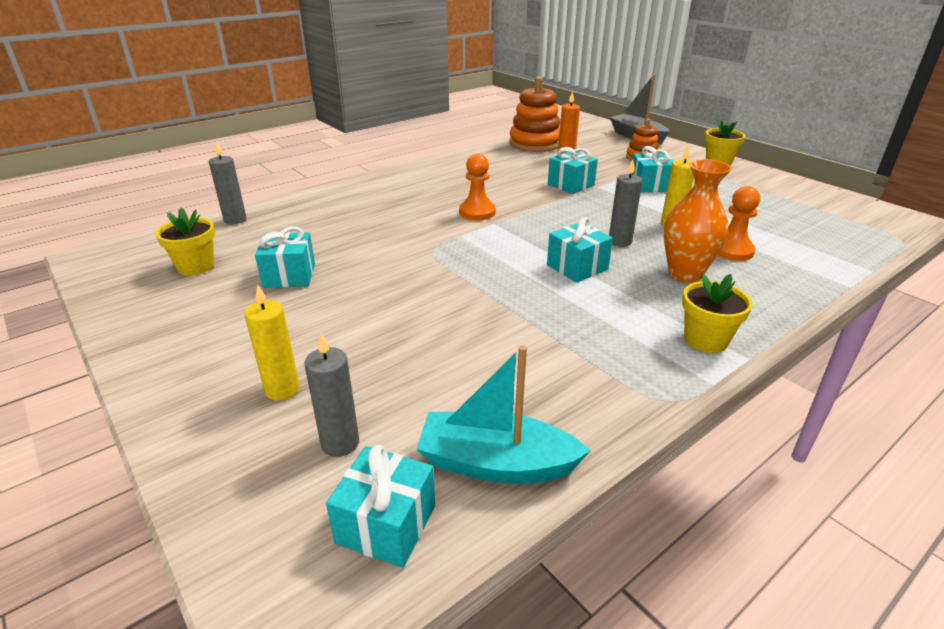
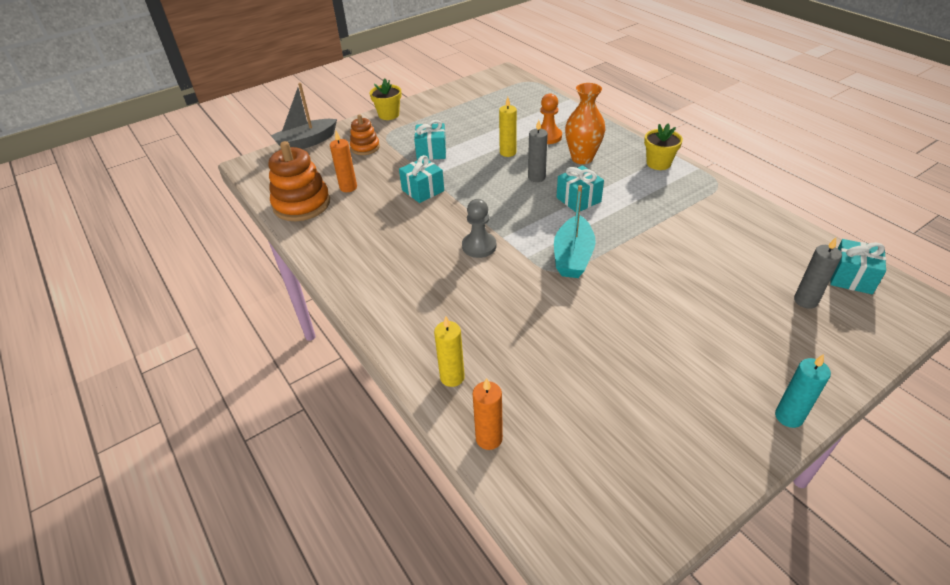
camera: 85 degrees left, 10 degrees up
yellow flower pot [155,208,215,276] -> none
grey candle [209,142,247,224] -> orange candle [473,378,503,450]
yellow candle [244,284,300,400] -> yellow candle moved to [434,316,465,387]
turquoise gift [255,226,315,288] -> none
turquoise boat [416,345,591,484] -> turquoise boat moved to [554,185,596,278]
orange pawn [459,153,496,220] -> grey pawn [462,199,496,258]
none -> turquoise candle [775,354,831,428]

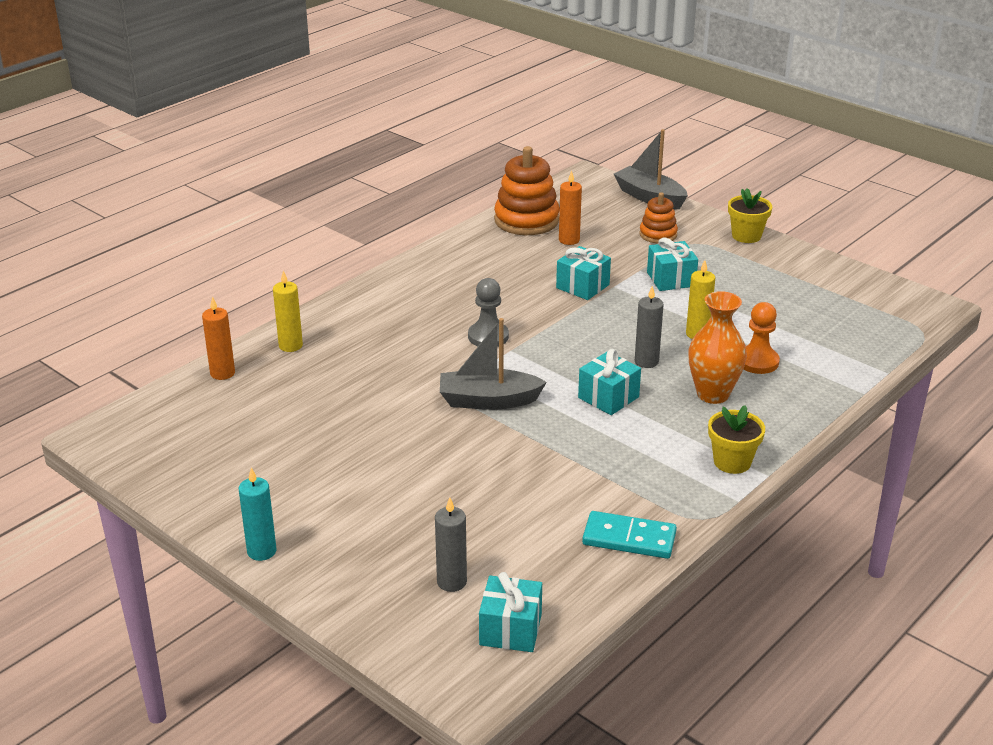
camera: 75 degrees right, 10 degrees down
turquoise boat [554,185,596,278] -> grey boat [440,318,547,410]
none -> turquoise domino [582,511,677,559]

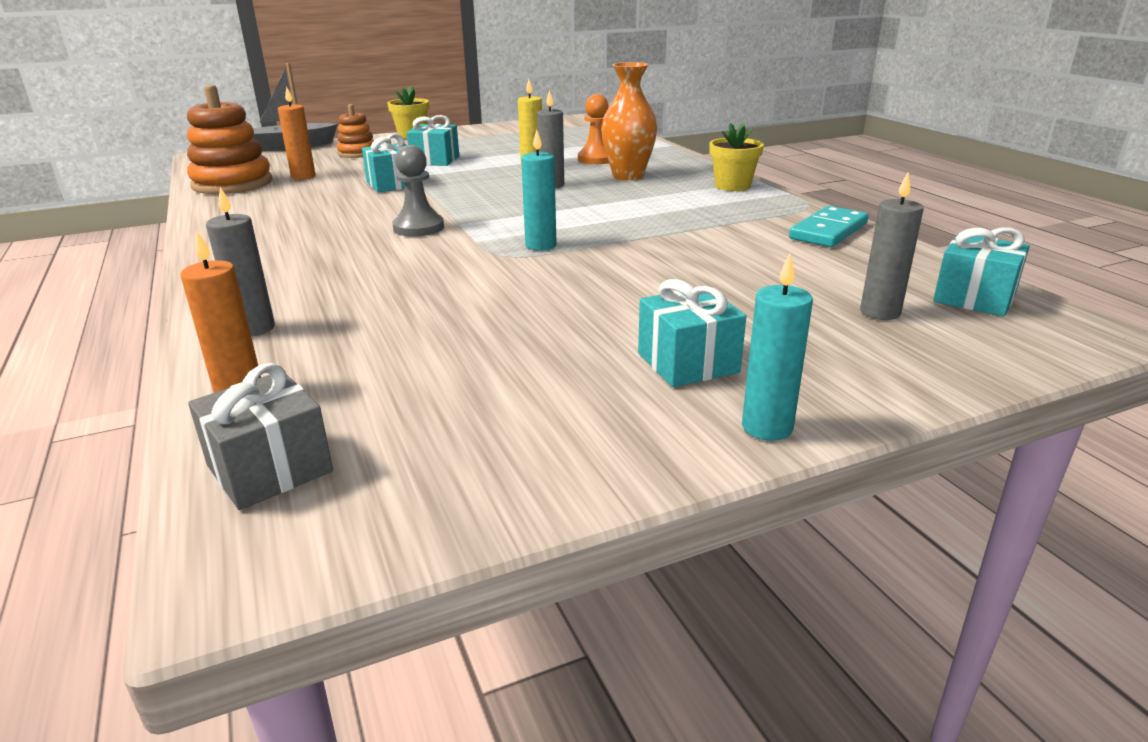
camera: 65 degrees left, 5 degrees down
yellow candle [273,271,303,352] -> grey candle [206,187,275,337]
grey boat [440,318,547,410] -> turquoise candle [521,130,556,251]
turquoise gift [578,349,641,415] -> turquoise gift moved to [638,279,746,387]
none -> grey gift [188,363,333,510]

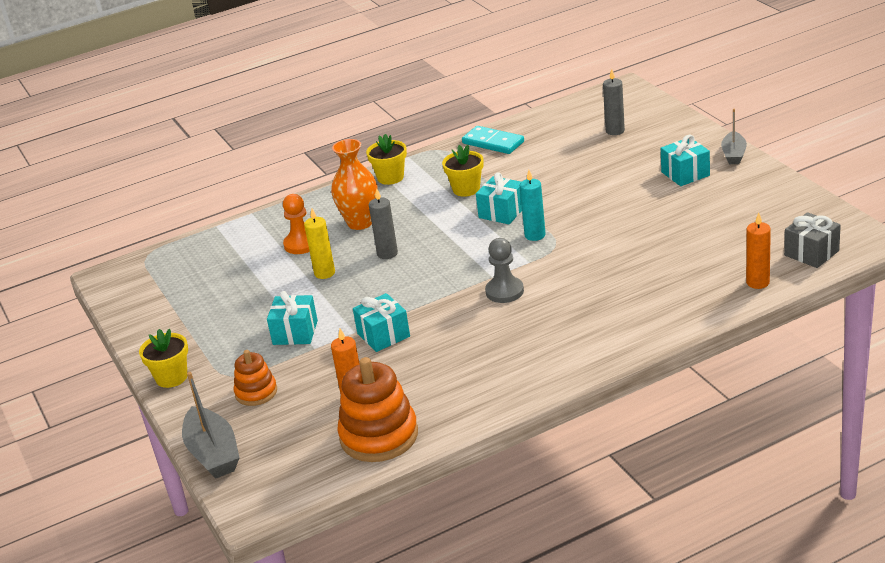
camera: 90 degrees left, 5 degrees up
grey candle [206,187,275,337] -> none
turquoise candle [742,254,813,441] -> grey boat [721,109,747,164]
turquoise gift [933,227,1030,317] -> turquoise gift moved to [476,172,522,224]
none -> yellow flower pot [442,145,484,197]

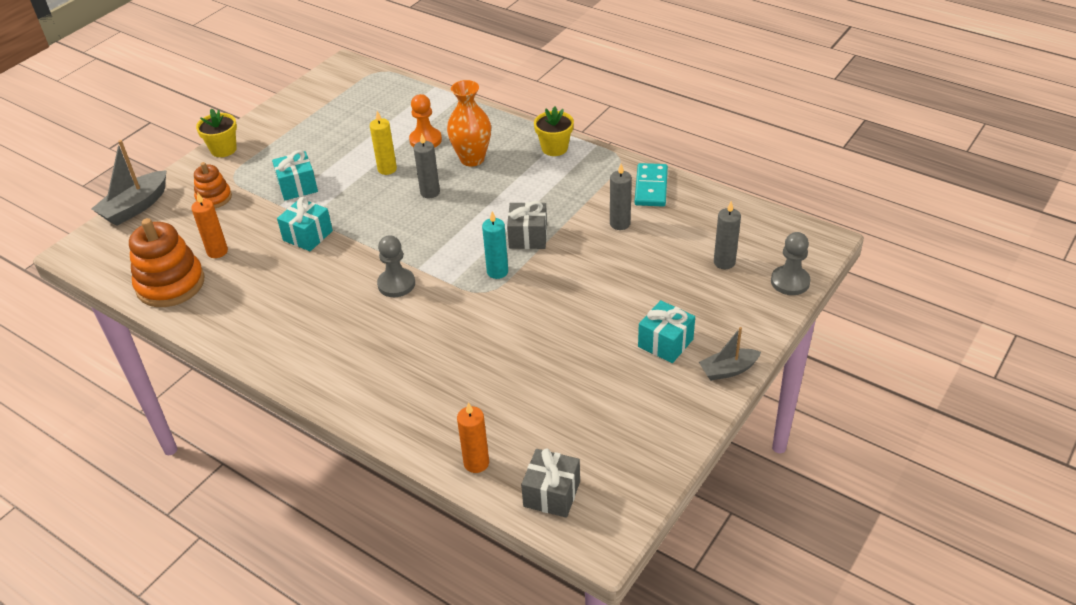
camera: 60 degrees right, 10 degrees up
yellow flower pot [442,145,484,197] -> none
turquoise gift [476,172,522,224] -> grey gift [507,201,547,249]
none -> grey candle [610,164,632,230]
none -> grey pawn [771,232,811,295]

